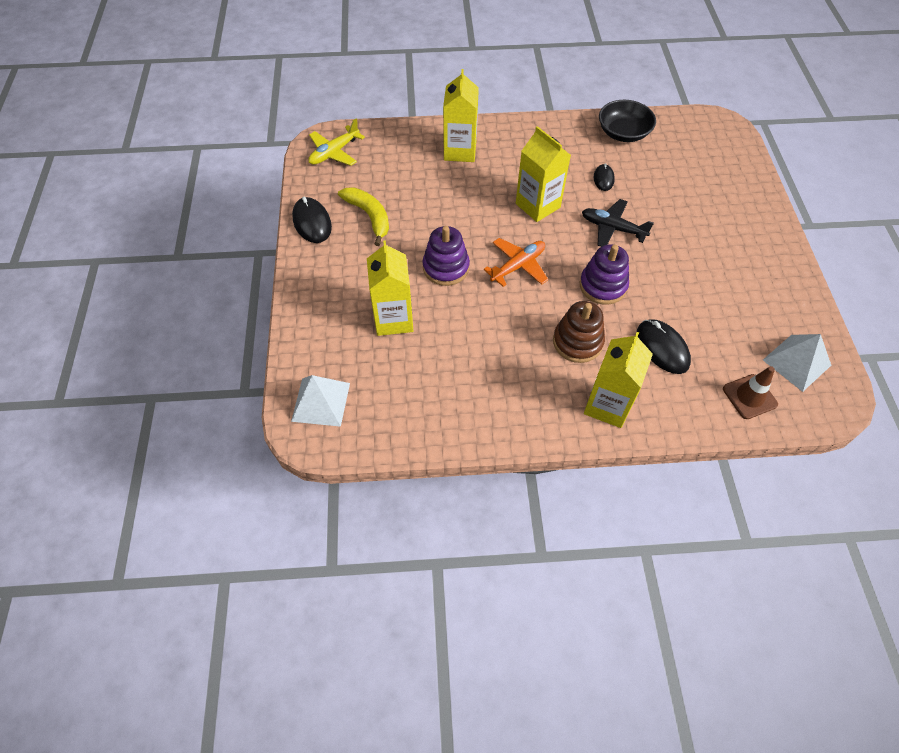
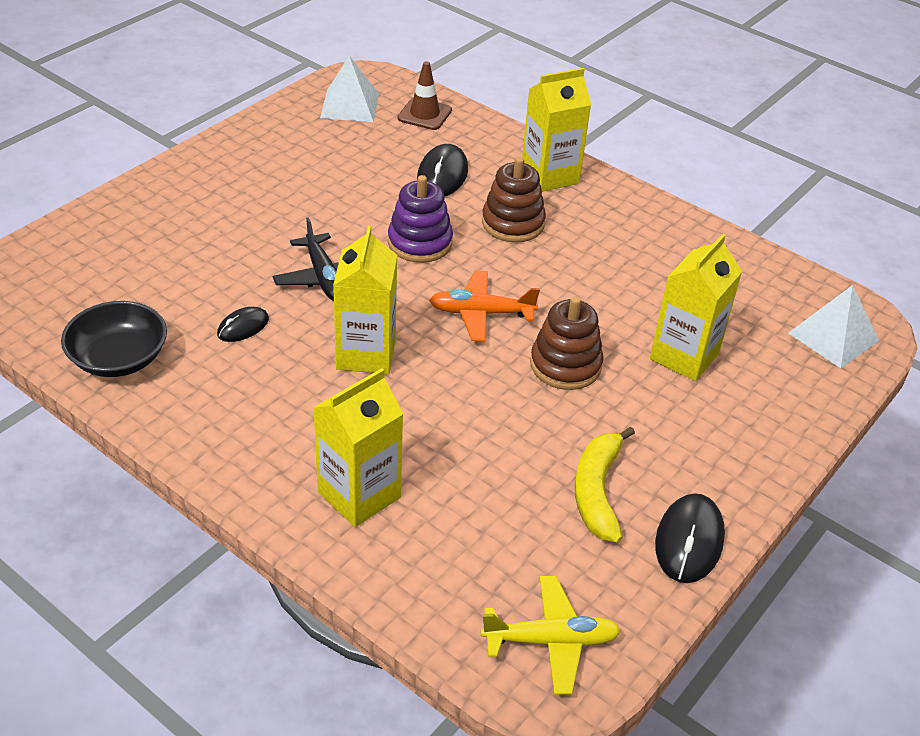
camera: 140 degrees left, 15 degrees down
purple stacking toy [423,226,470,286] -> brown stacking toy [530,296,604,390]

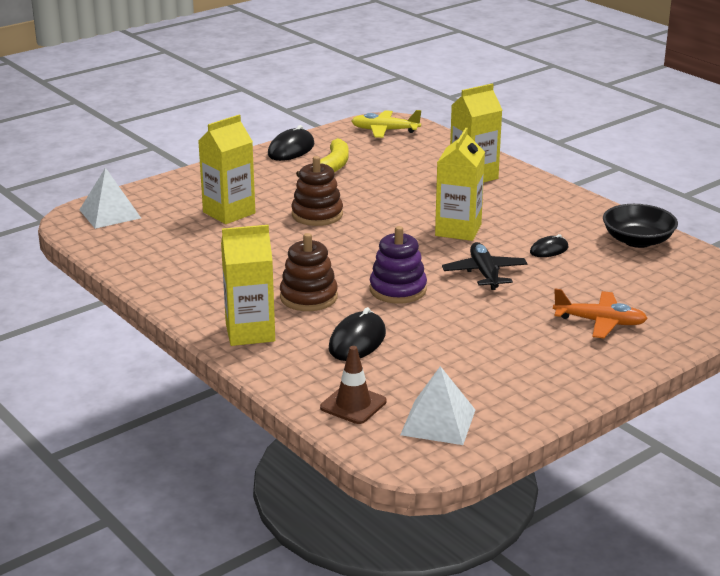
camera: 165 degrees left, 15 degrees down
orange plane [429,270,540,342] -> orange plane moved to [553,289,648,338]

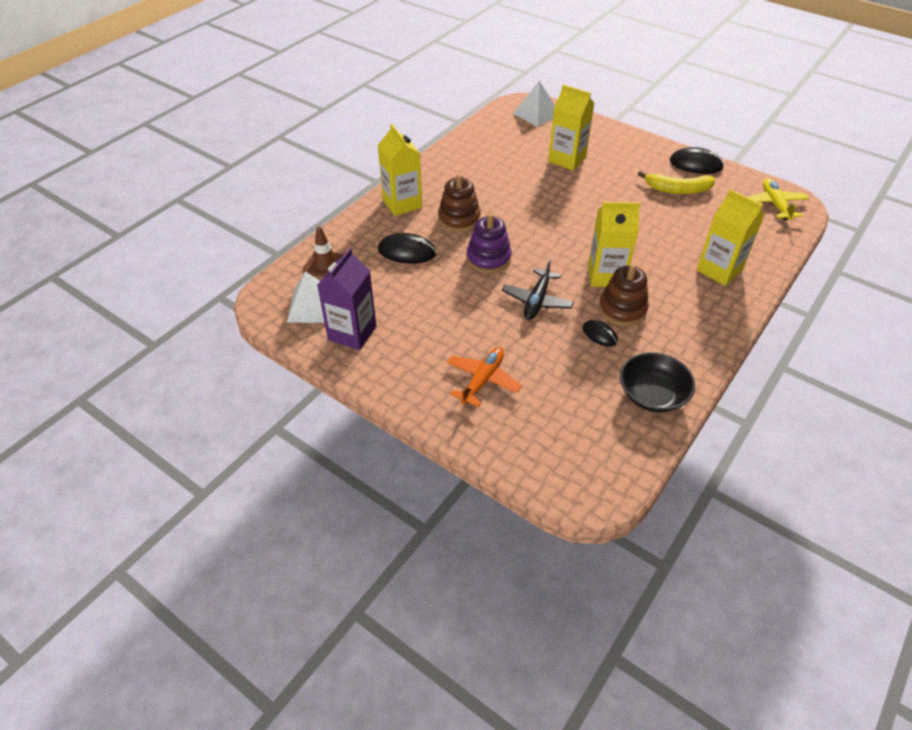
camera: 75 degrees right, 20 degrees up
brown stacking toy [292,156,343,226] -> brown stacking toy moved to [599,264,649,326]
black plane [442,242,527,290] -> black plane turned 135 degrees clockwise [502,258,574,320]
orange plane [553,289,648,338] -> orange plane turned 150 degrees counterclockwise [447,347,522,407]
none -> purple carton [317,248,376,350]

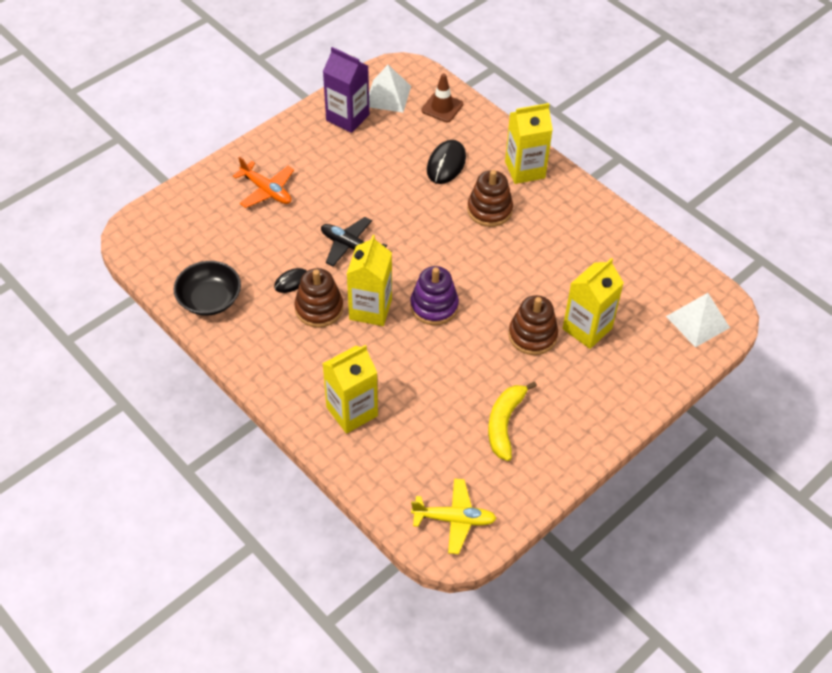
camera: 100 degrees right, 5 degrees up
purple stacking toy [467,213,512,273] -> purple stacking toy moved to [410,266,459,325]
black mouse [670,147,724,174] -> none
none -> brown stacking toy [509,295,558,355]

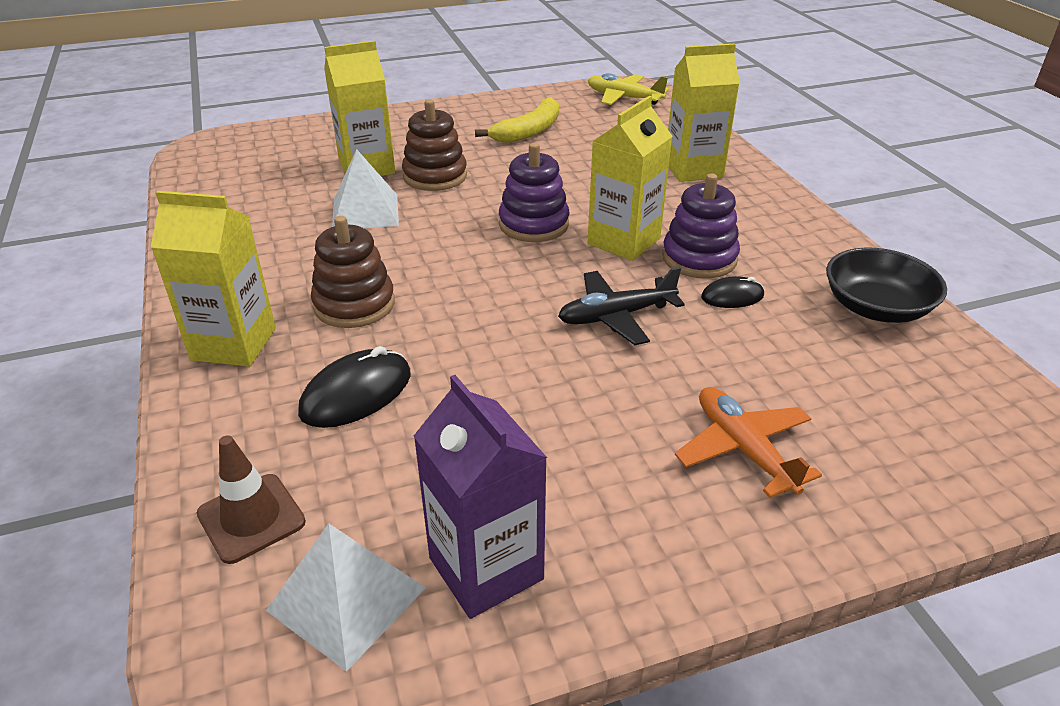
camera: 155 degrees left, 15 degrees down
brown stacking toy [294,268,343,328] -> purple stacking toy [662,173,740,278]
black plane [321,217,387,266] -> black plane turned 105 degrees clockwise [558,267,685,345]
white pyramid [666,293,730,348] -> white pyramid moved to [332,149,399,229]

